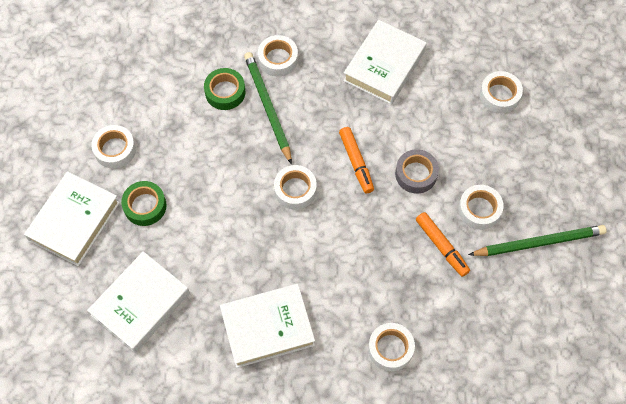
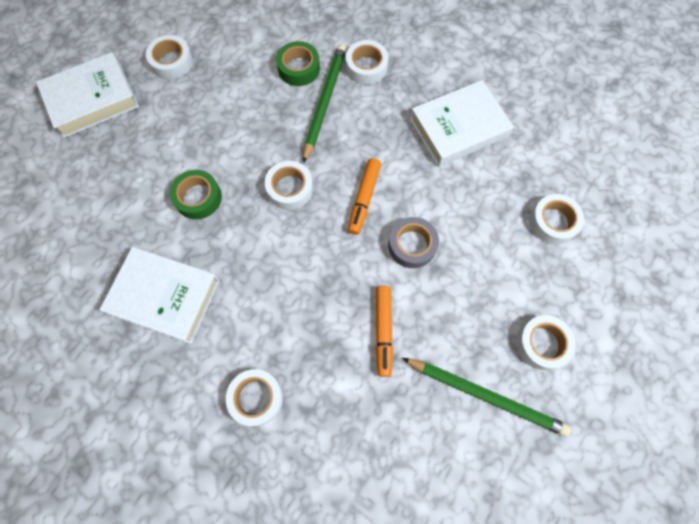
camera: 35 degrees right, 5 degrees up
white book [87,251,190,353] -> none
green tape [121,181,167,226] -> green tape moved to [170,170,222,219]
white tape [458,185,504,230] -> white tape moved to [516,315,576,370]

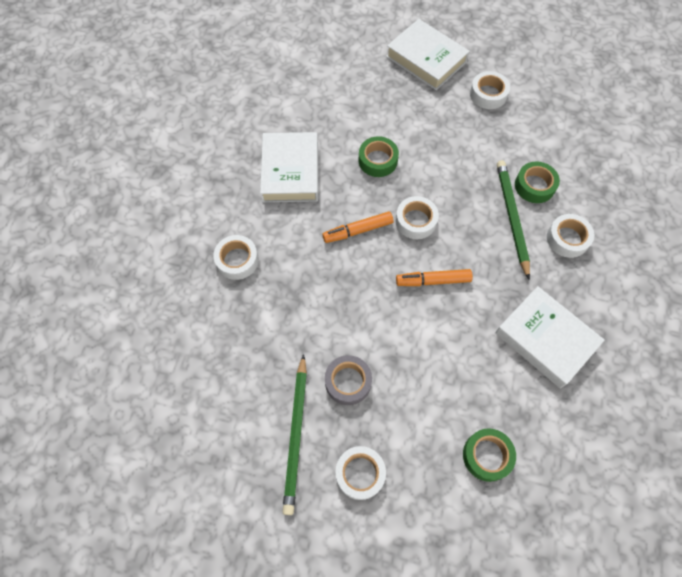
camera: 70 degrees right, 5 degrees down
green pencil [303,44,346,163] -> green pencil turned 90 degrees counterclockwise [497,160,530,279]
orange marker [376,286,393,377] -> orange marker moved to [322,212,393,243]
grey tape [388,217,439,268] -> grey tape moved to [325,355,372,405]
white tape [529,194,584,244] -> green tape [463,428,516,482]

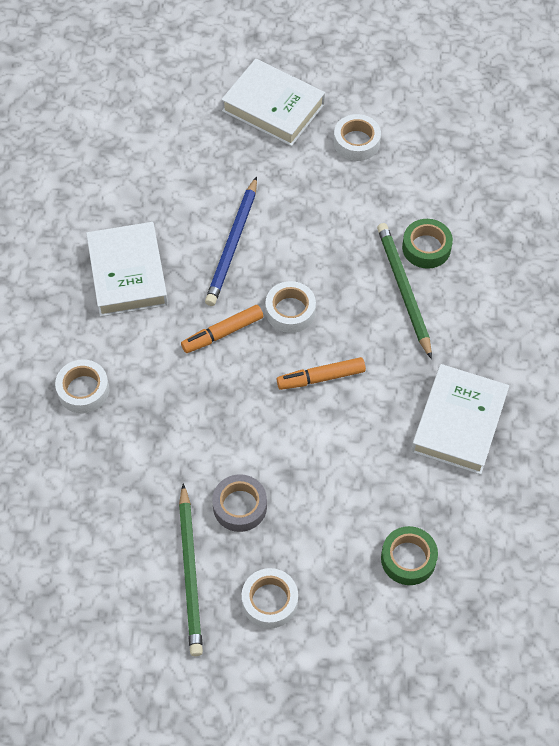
camera: 10 degrees left, 5 degrees down
green tape [358,136,399,177] -> blue pencil [205,176,257,306]
white book [495,286,605,389] -> white book turned 75 degrees clockwise [411,364,509,475]
white tape [547,214,594,258] -> none

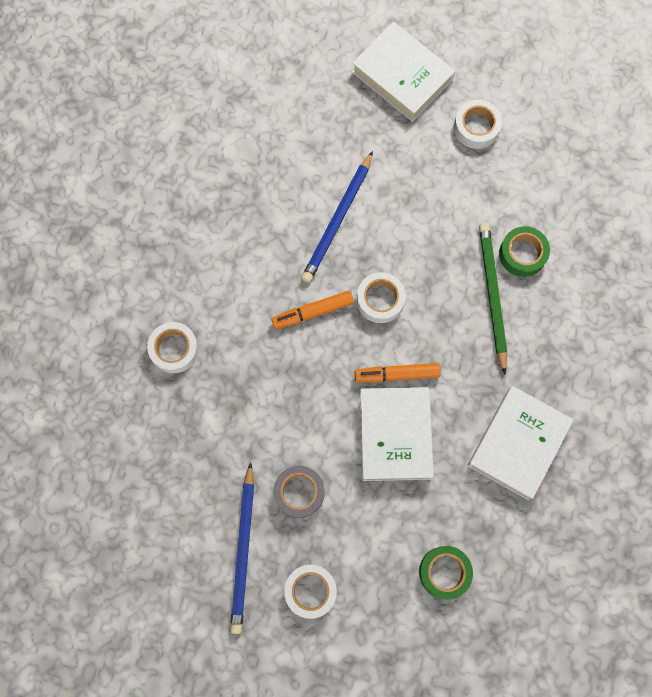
camera: 10 degrees right, 15 degrees up
white book [86,222,168,317] -> white book moved to [360,387,434,481]
green pencil [179,483,203,656] -> blue pencil [230,462,254,634]

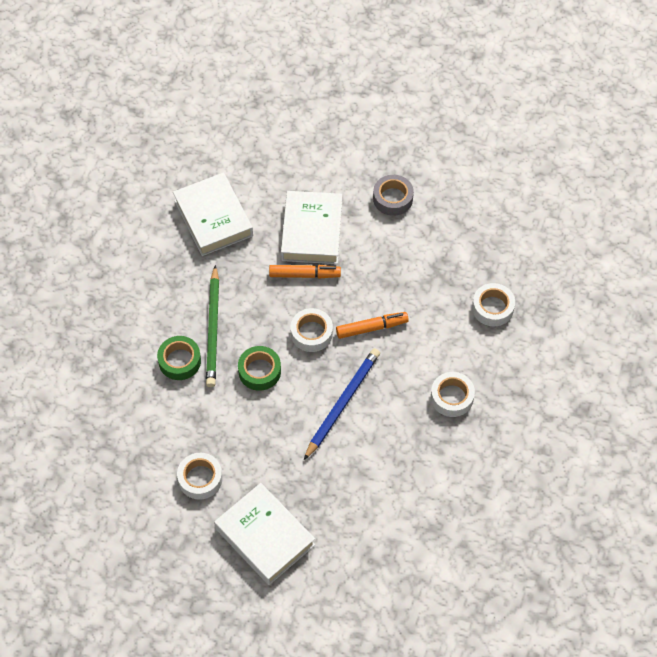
camera: 175 degrees left, 15 degrees down
blue pencil [230,462,254,634] -> none
white tape [284,565,337,619] -> white tape moved to [431,372,475,417]
green tape [419,546,473,600] -> green tape moved to [238,346,281,391]
white book [468,386,574,500] -> white book turned 60 degrees counterclockwise [173,173,253,256]

